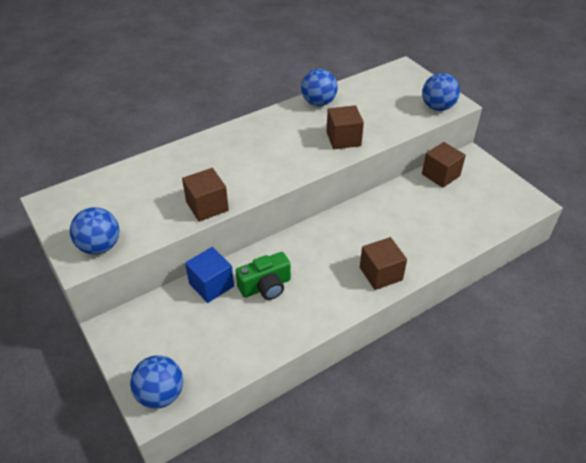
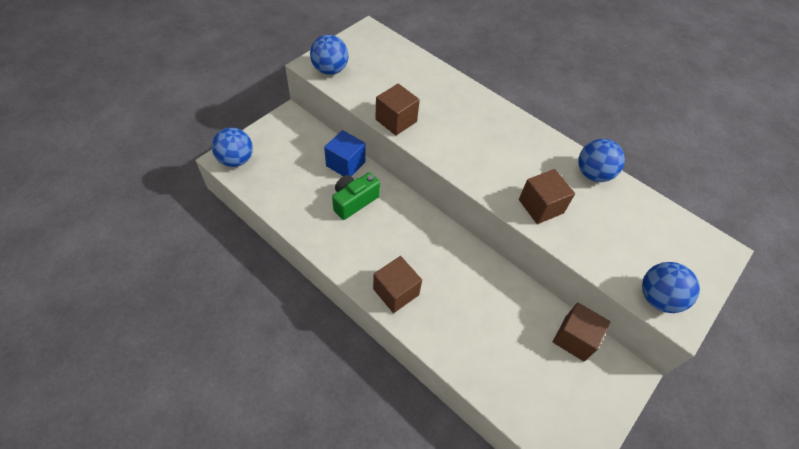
camera: 70 degrees right, 10 degrees up
green camera [236,252,291,300] -> green camera turned 90 degrees clockwise [332,172,380,220]

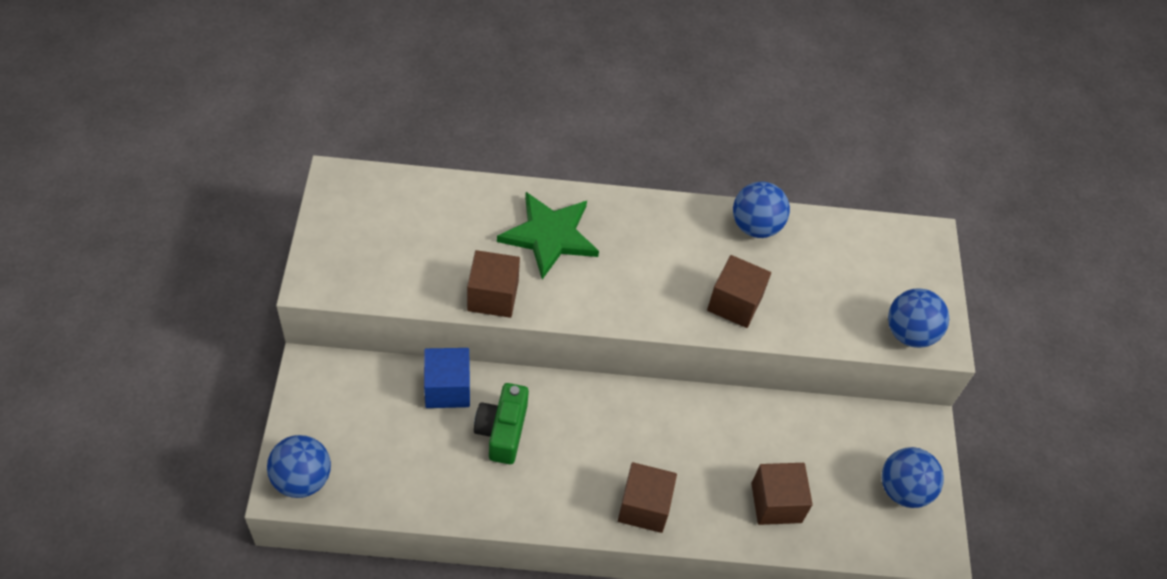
camera: 40 degrees left, 0 degrees up
blue ball [310,35,348,75] -> blue ball moved to [882,447,944,508]
brown cube [553,303,611,362] -> brown cube moved to [751,463,813,525]
none -> green star [497,192,599,279]

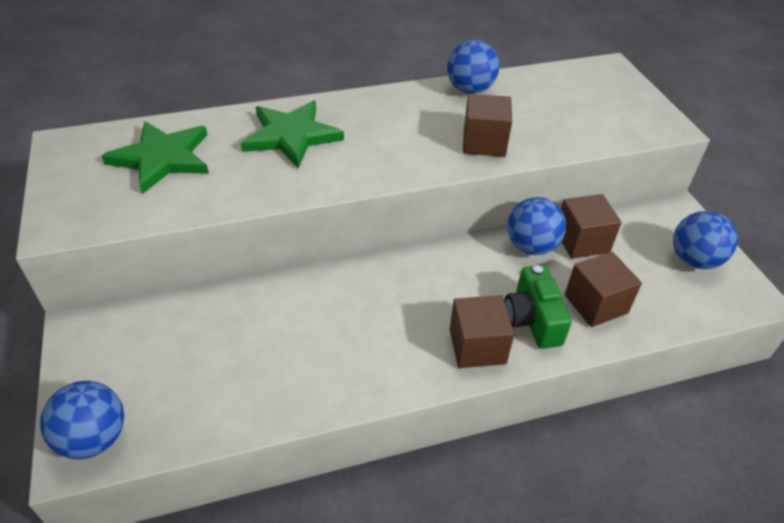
camera: 15 degrees left, 10 degrees down
blue cube [424,348,470,408] -> none
brown cube [467,250,520,318] -> brown cube moved to [561,194,622,259]
green camera [474,383,529,464] -> green camera moved to [505,265,572,349]
blue ball [888,288,949,348] -> blue ball moved to [507,197,566,255]
none -> green star [102,121,209,194]

